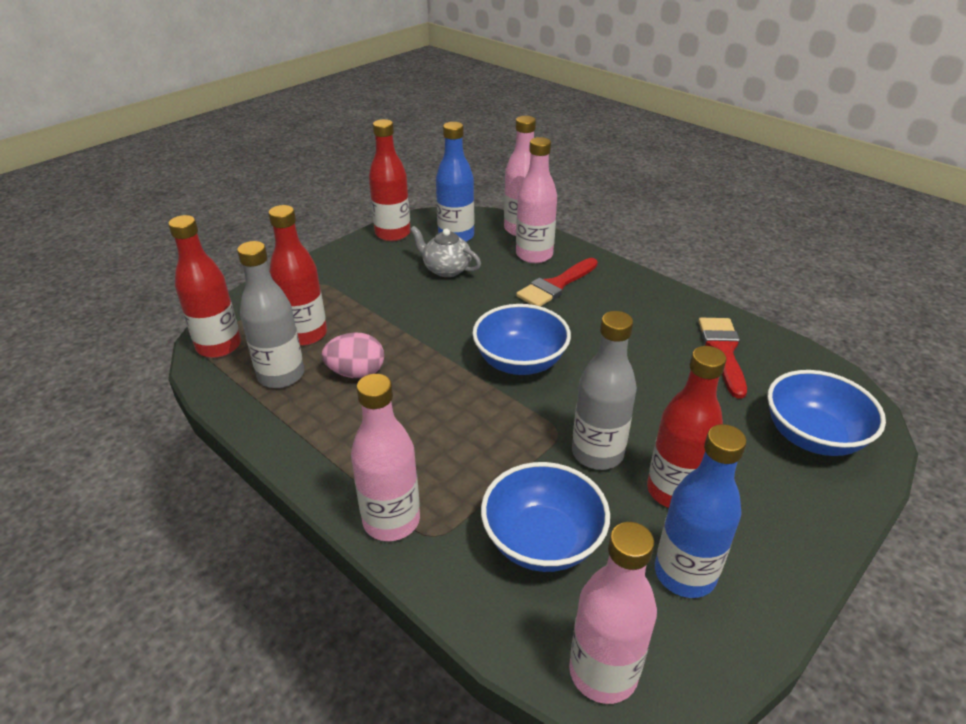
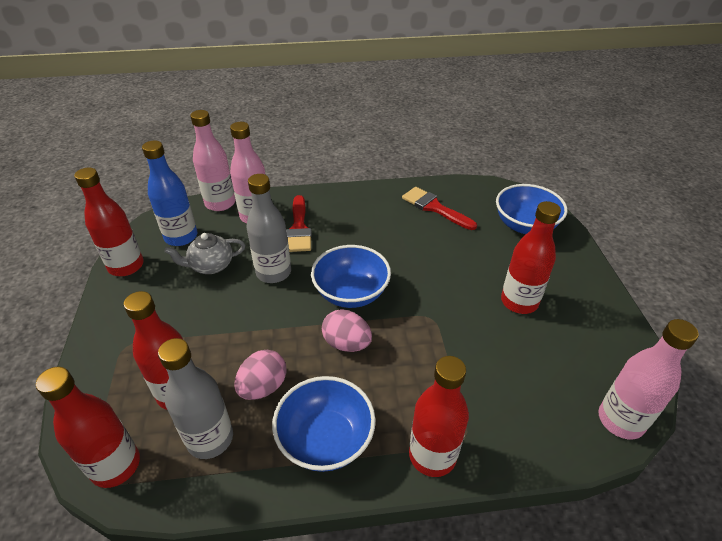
camera: 50 degrees left, 5 degrees up
pink bottle [351,374,420,541] -> red bottle [409,356,469,477]
blue bowl [481,462,610,572] -> blue bowl moved to [272,376,376,472]
grey bottle [572,311,637,470] -> grey bottle moved to [247,174,291,283]
blue bottle [655,424,746,598] -> none
none -> pink egg [322,309,372,352]

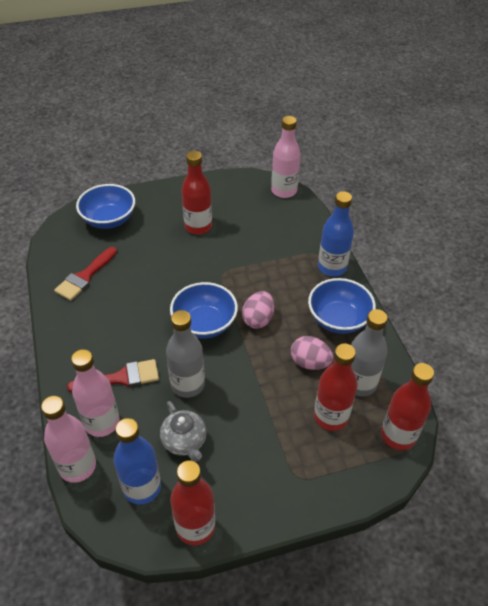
camera: 100 degrees left, 5 degrees up
red bottle [409,356,469,477] -> blue bottle [318,191,354,277]

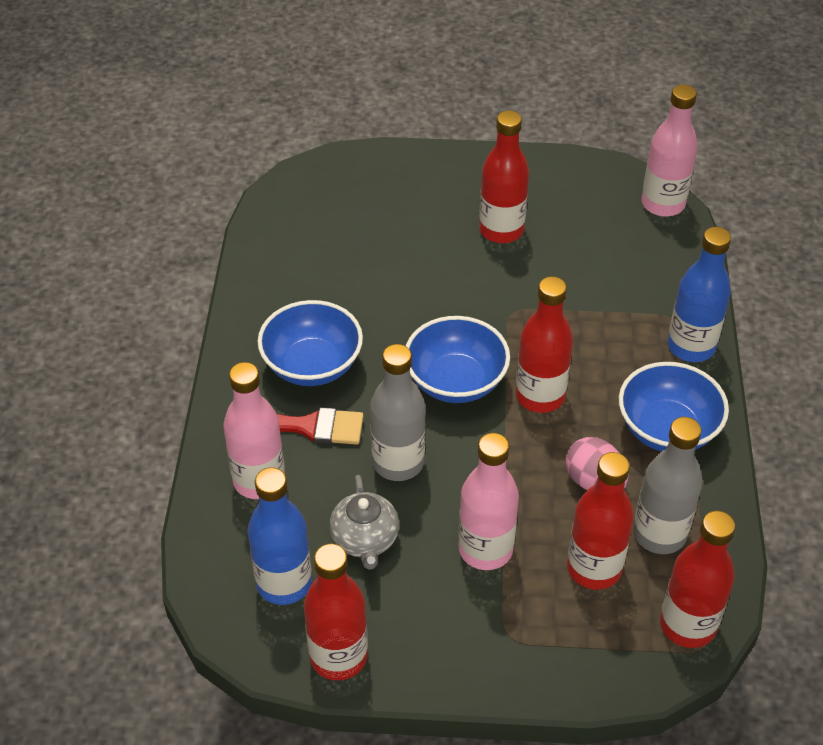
camera: 20 degrees right, 0 degrees up
pink bottle [41,396,96,483] -> pink bottle moved to [458,433,519,570]
red brush [54,247,117,301] -> none
blue bowl [76,184,135,229] -> blue bowl moved to [258,300,363,386]
pink egg [242,291,274,329] -> red bottle [515,276,573,413]

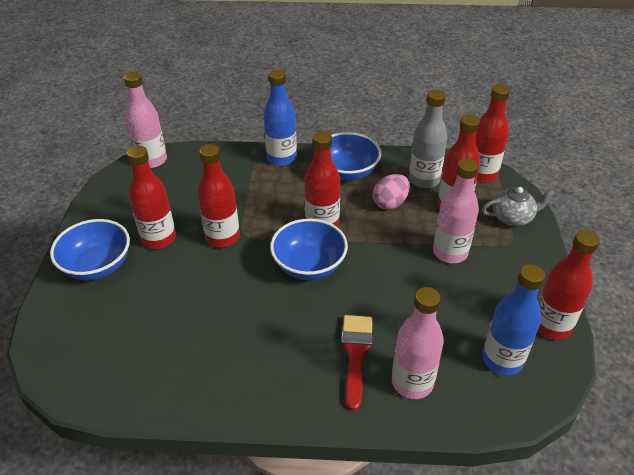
camera: 90 degrees left, 5 degrees down
blue bowl [258,300,363,386] -> blue bowl moved to [50,219,130,280]
grey teapot [330,475,399,570] -> grey teapot moved to [482,187,555,226]
grey bottle [370,344,425,481] -> none
none -> red bottle [197,144,240,247]

